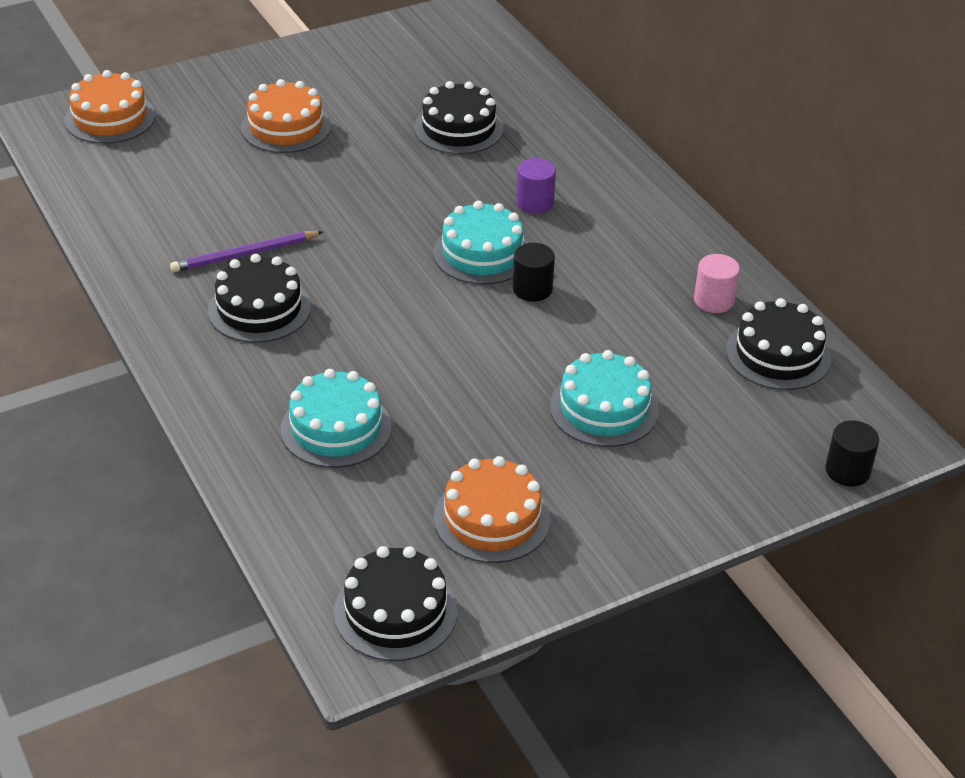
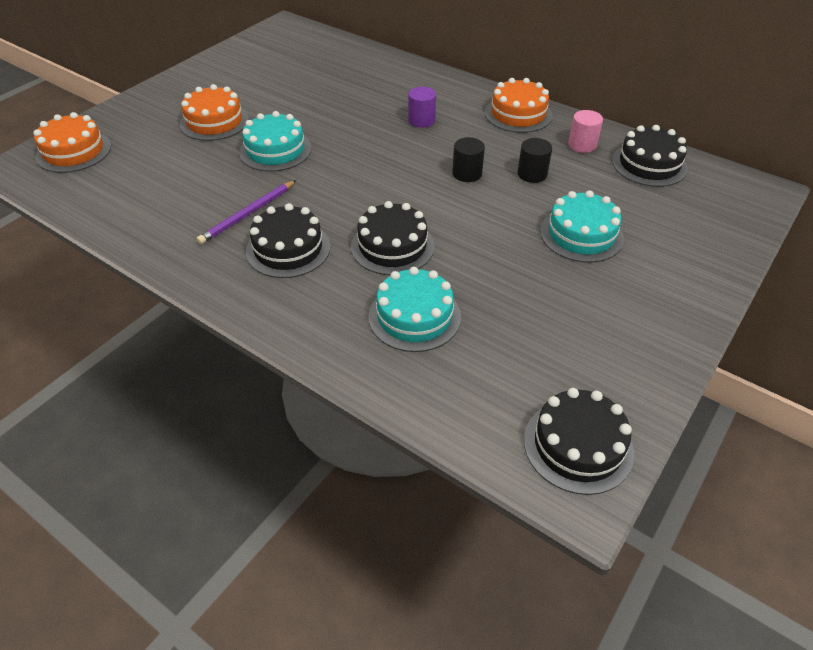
camera: 25 degrees left, 5 degrees up
black cake [414,81,503,154] -> black cake moved to [351,201,435,275]
turquoise cake [433,201,528,285] -> turquoise cake moved to [239,111,311,172]
orange cake [434,456,550,563] -> orange cake moved to [485,78,552,133]
black cylinder [825,420,879,487] -> black cylinder moved to [518,138,552,183]

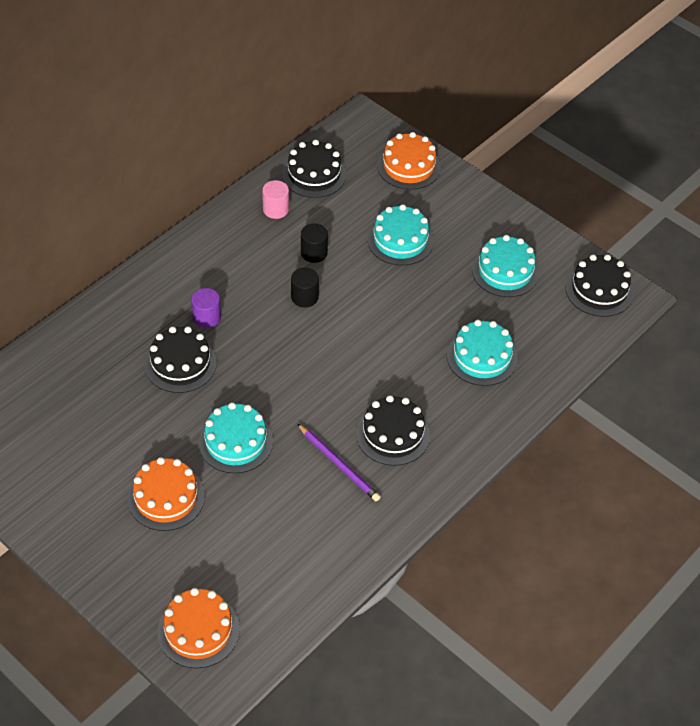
camera: 85 degrees left, 5 degrees up
black cake [351,201,435,275] -> black cake moved to [145,326,217,393]
orange cake [485,78,552,133] -> orange cake moved to [377,132,441,190]
none -> turquoise cake [472,235,539,297]

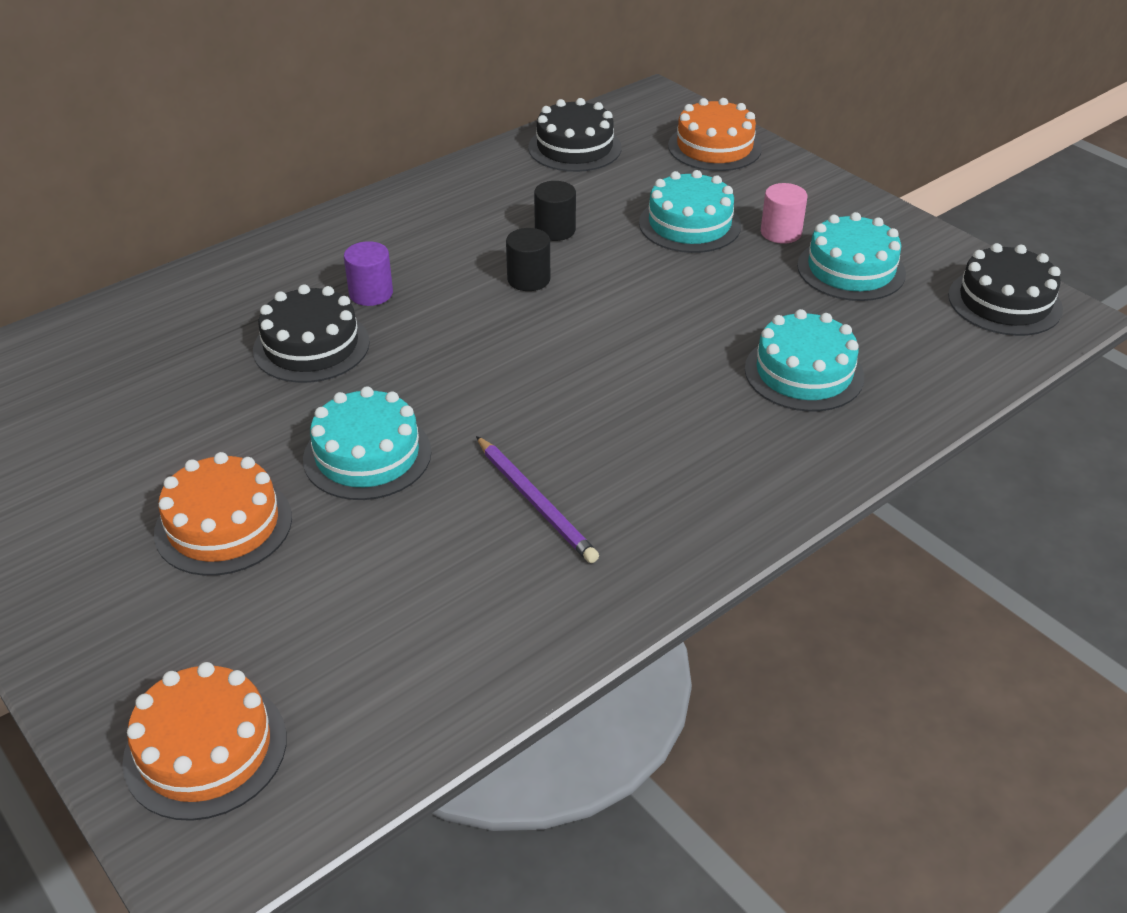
camera: 10 degrees right, 10 degrees down
pink cylinder [262,180,289,219] -> pink cylinder moved to [761,183,807,244]
black cake [356,395,430,466] -> none

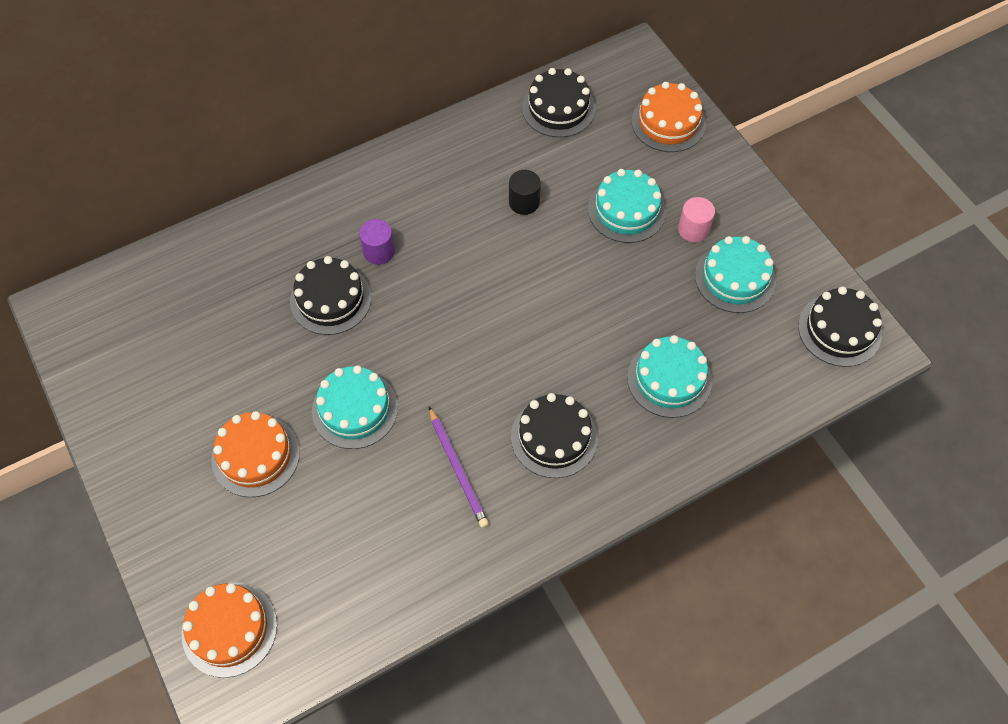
camera: 10 degrees right, 20 degrees up
black cylinder [506,228,550,291] -> none
none -> black cake [511,393,598,478]

